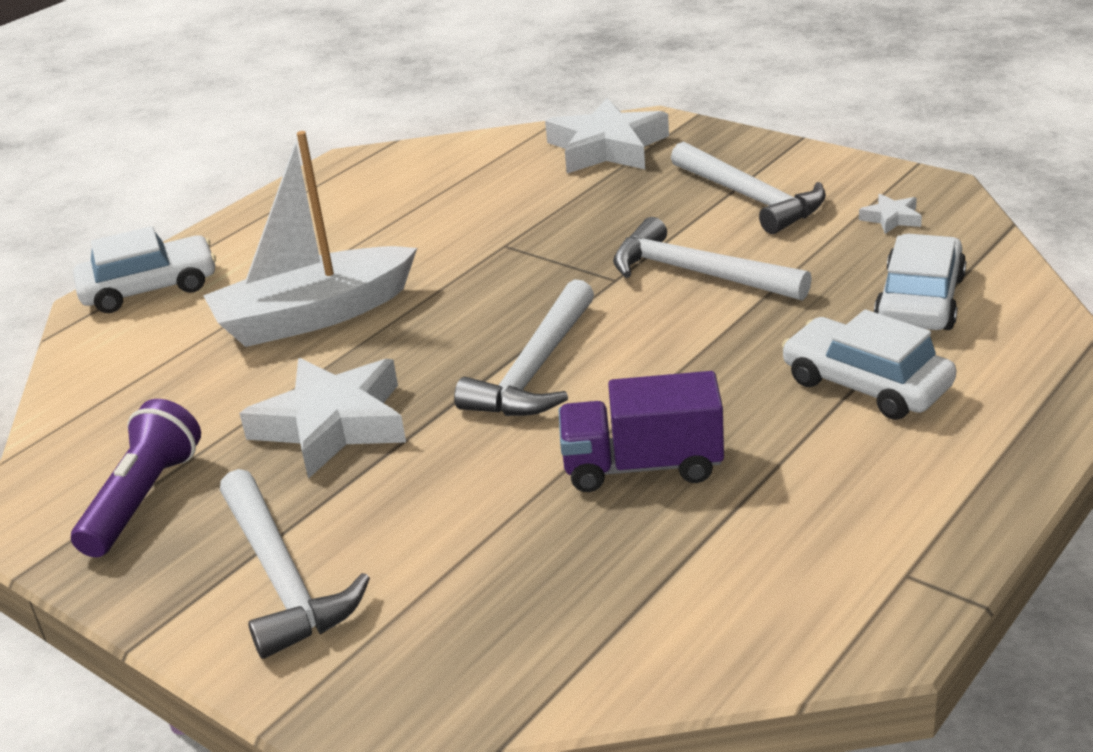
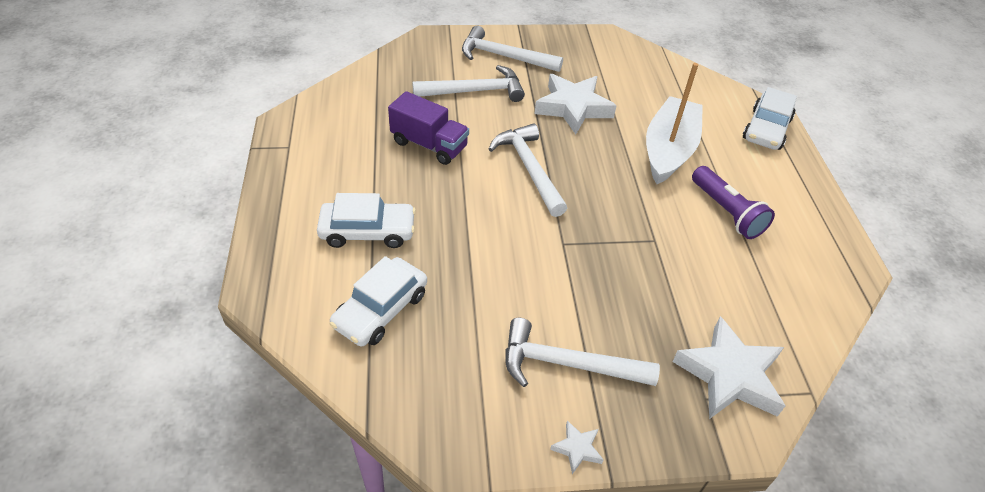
camera: 130 degrees right, 15 degrees up
purple flashlight [71,399,201,557] -> purple flashlight moved to [692,166,775,239]
purple truck [559,371,724,492] -> purple truck turned 75 degrees clockwise [388,91,469,165]
white hammer [613,217,812,301] -> white hammer moved to [412,65,525,102]
white star [859,194,922,234] -> white star moved to [550,420,604,474]
white car [874,234,966,330] -> white car turned 60 degrees clockwise [330,256,427,346]

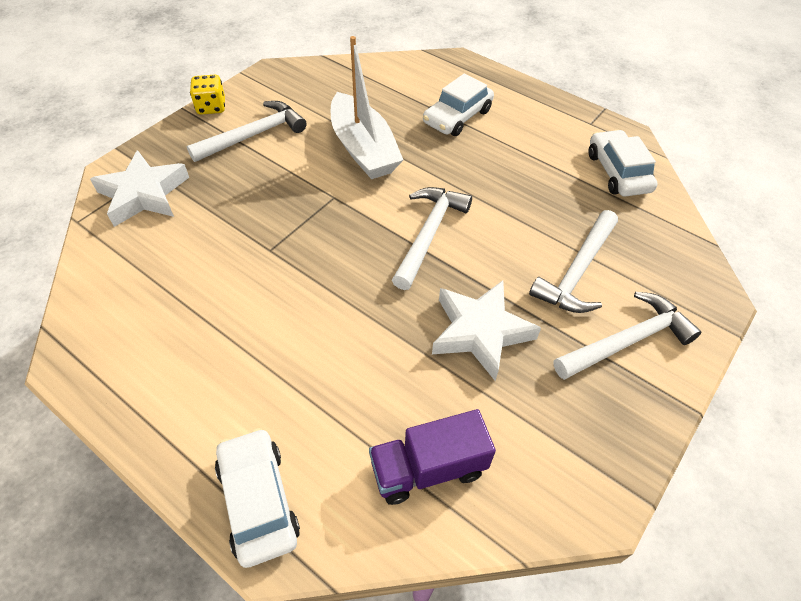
camera: 135 degrees right, 5 degrees up
white car [330,256,427,346] -> white car moved to [589,130,658,197]
purple truck [388,91,469,165] -> purple truck moved to [369,409,496,505]
white hammer [489,124,567,217] -> white hammer turned 90 degrees counterclockwise [392,187,472,290]
white star [550,420,604,474] -> yellow dice [190,75,225,115]
white boat [646,63,703,184] -> white boat moved to [331,36,403,179]
purple flashlight [692,166,775,239] -> none

